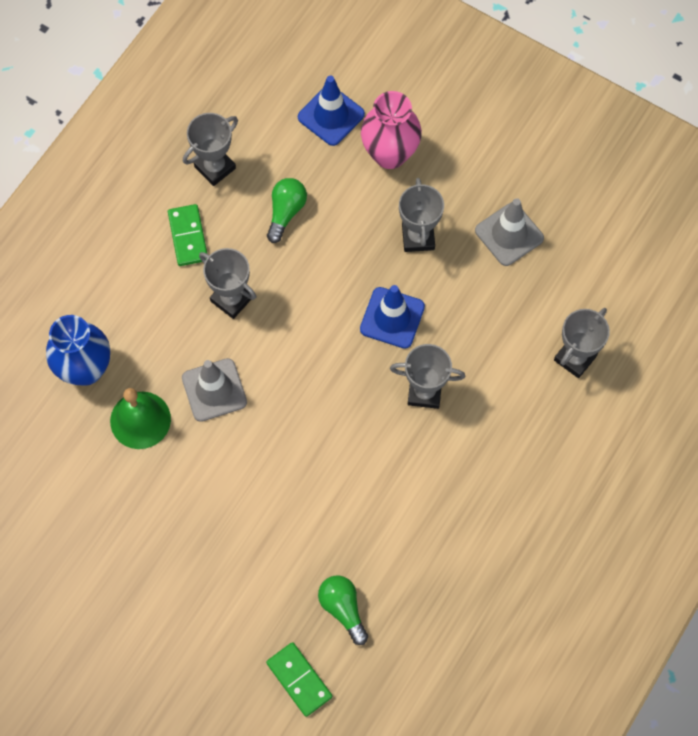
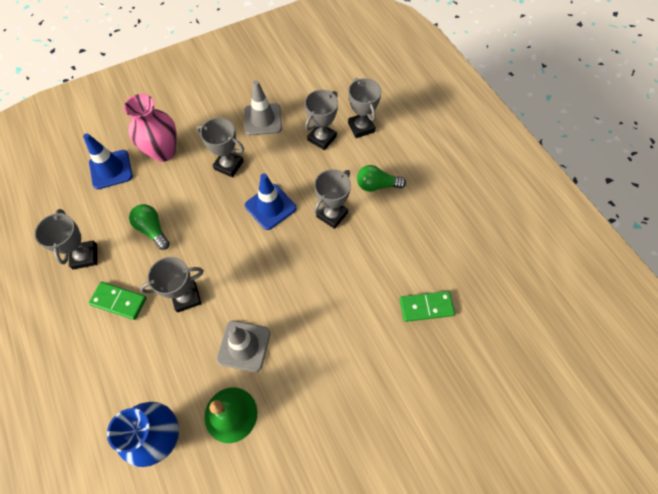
camera: 60 degrees left, 5 degrees down
green domino [266,642,332,717] -> green domino moved to [400,291,455,322]
green light bulb [318,575,368,645] -> green light bulb moved to [357,165,406,192]
none -> grey trophy [305,90,338,150]

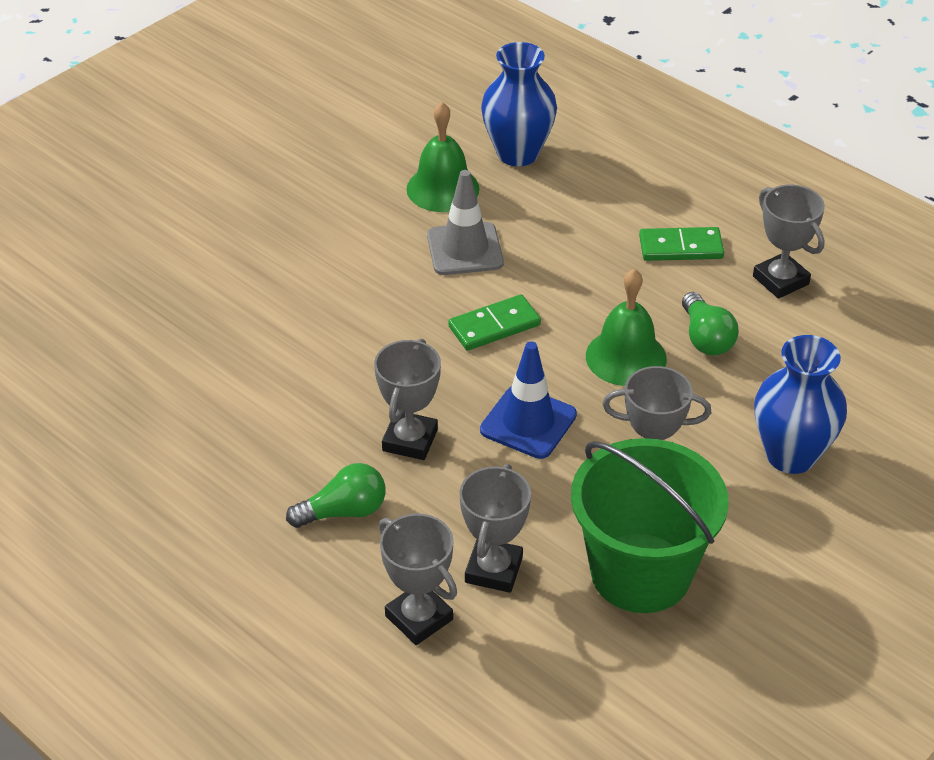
camera: 160 degrees right, 20 degrees down
blue traffic cone [83,133,133,189] -> none
pink vase [124,94,177,162] -> blue vase [754,335,847,474]
green light bulb [129,204,170,250] -> green light bulb turned 45 degrees clockwise [682,292,739,356]
grey trophy [140,257,204,313] -> none
grey traffic cone [244,80,282,135] -> green bucket [571,438,729,613]
green domino [400,291,455,322] -> green domino moved to [448,294,541,351]
none -> green bell [586,269,667,386]

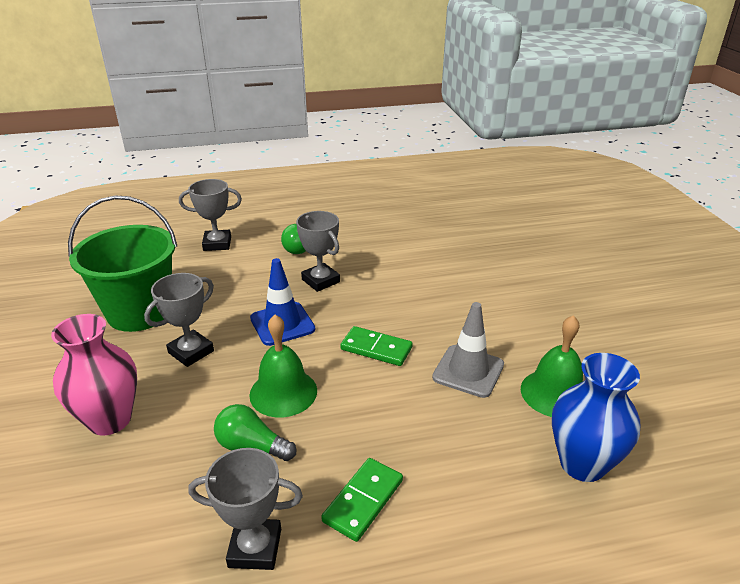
camera: 125 degrees right, 10 degrees down
green domino [448,294,541,351] -> green domino turned 75 degrees counterclockwise [340,326,413,366]
grey trophy [459,464,531,593] -> none
blue vase [754,335,847,474] -> pink vase [51,314,137,436]

